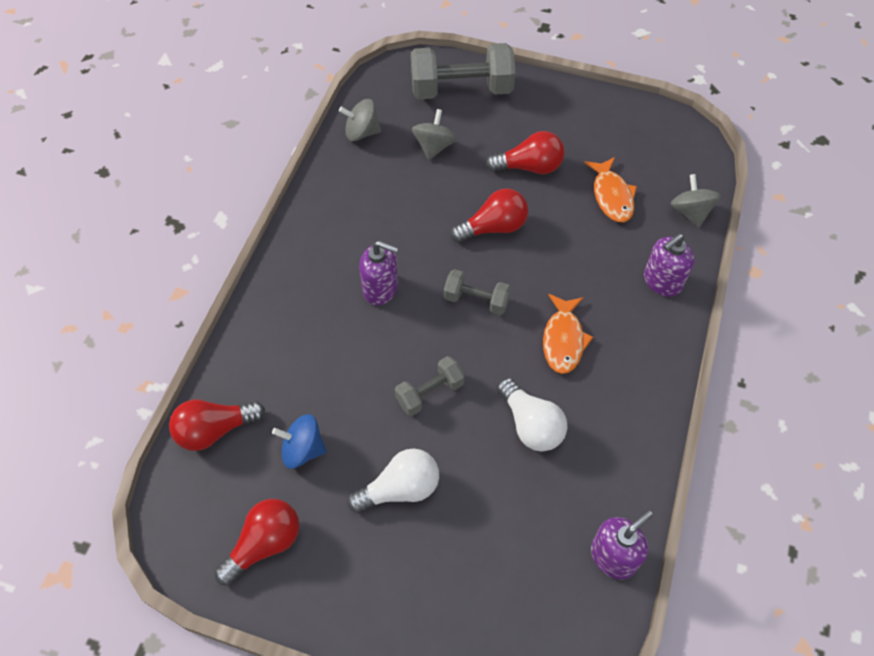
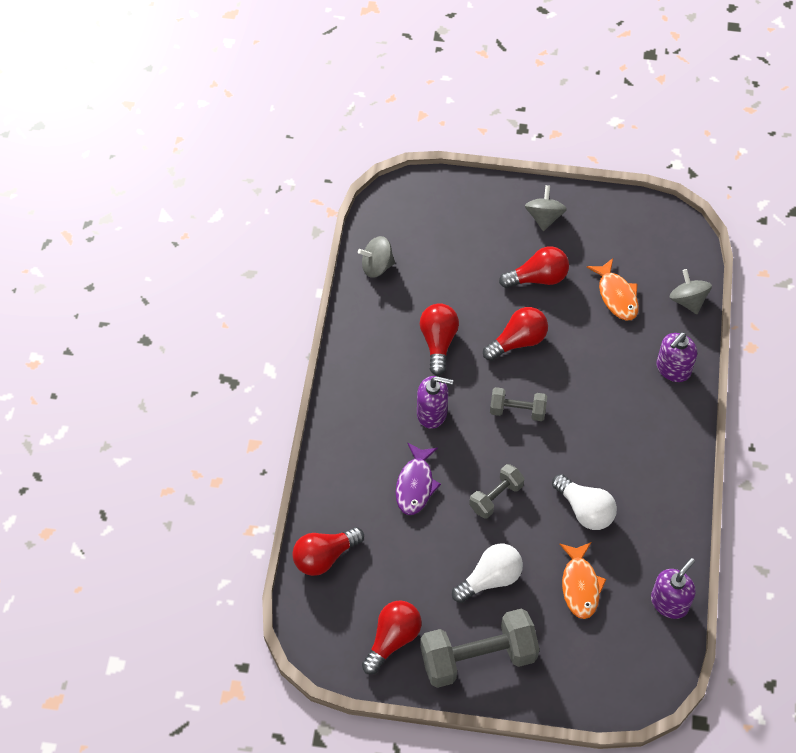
camera: 10 degrees left, 0 degrees up
blue spinning top [272,414,326,469] -> none
grey dumbbell [411,43,515,99] -> grey dumbbell moved to [420,608,540,688]
grey spinning top [412,109,457,160] -> grey spinning top moved to [525,185,567,231]
orange fish [543,294,593,374] -> orange fish moved to [559,542,606,619]
none -> purple fish [396,442,441,515]
none -> red light bulb [420,303,459,376]

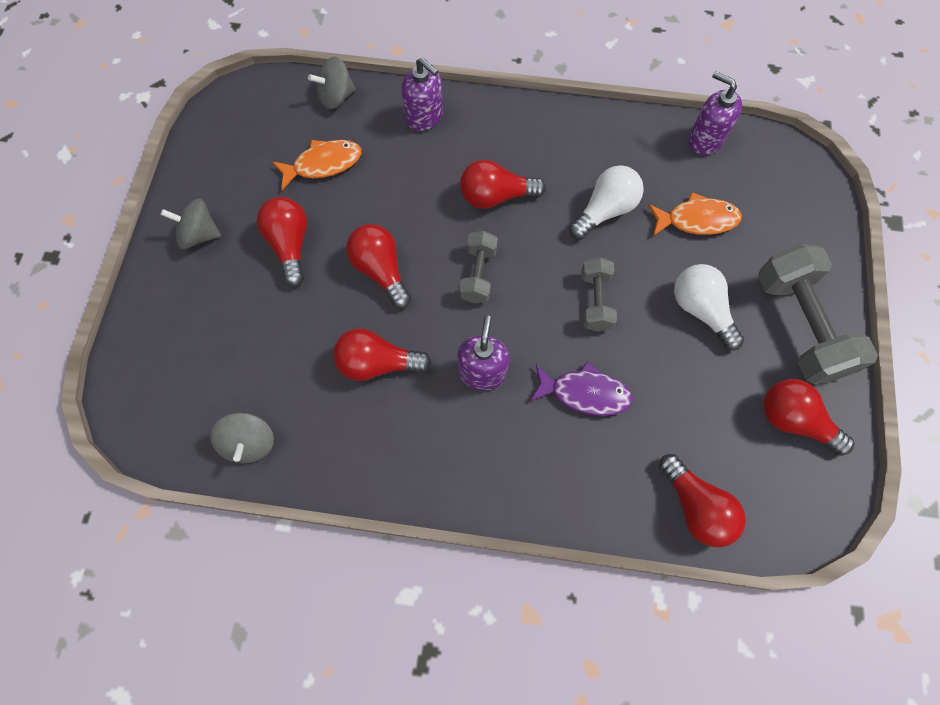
camera: 90 degrees left, 10 degrees up
grey dumbbell [469,464,525,519] -> grey dumbbell turned 45 degrees clockwise [581,257,617,332]
none -> red light bulb [460,160,546,209]

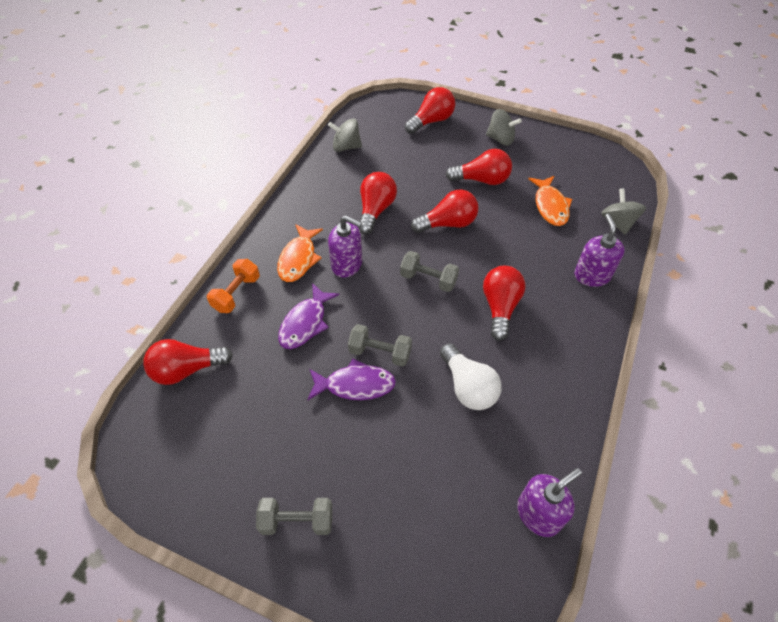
camera: 105 degrees right, 15 degrees down
grey spinning top [160,198,221,249] -> grey spinning top turned 90 degrees clockwise [486,109,522,146]
purple soap dispenser [402,57,443,131] -> purple soap dispenser turned 120 degrees clockwise [574,214,625,287]
orange fish [648,192,742,236] -> orange fish moved to [277,224,323,282]
white light bulb [674,264,744,350] -> none
grey dumbbell [758,244,878,384] -> grey dumbbell [256,498,332,535], size x0.54
red light bulb [763,379,855,456] -> red light bulb moved to [405,87,455,134]
none -> orange dumbbell [207,259,260,313]
none -> purple fish [307,358,396,400]

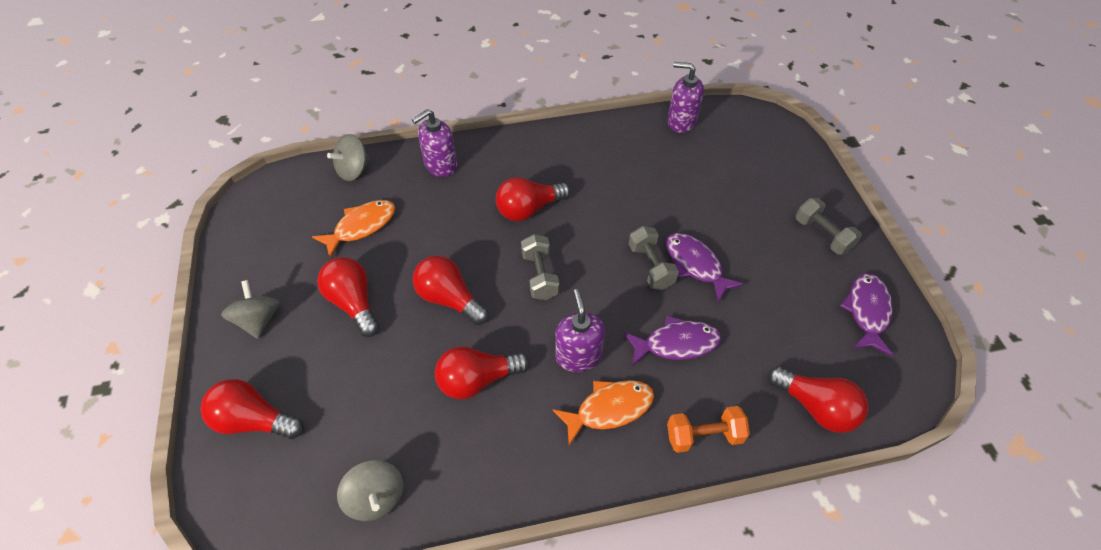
camera: 125 degrees left, 0 degrees up
white light bulb [440,344,502,410] -> none
none -> purple fish [840,274,893,356]

